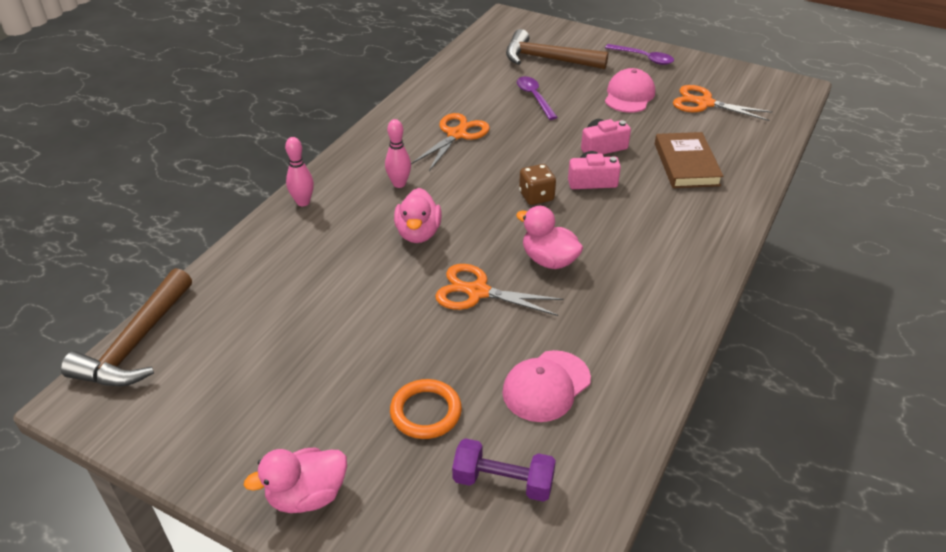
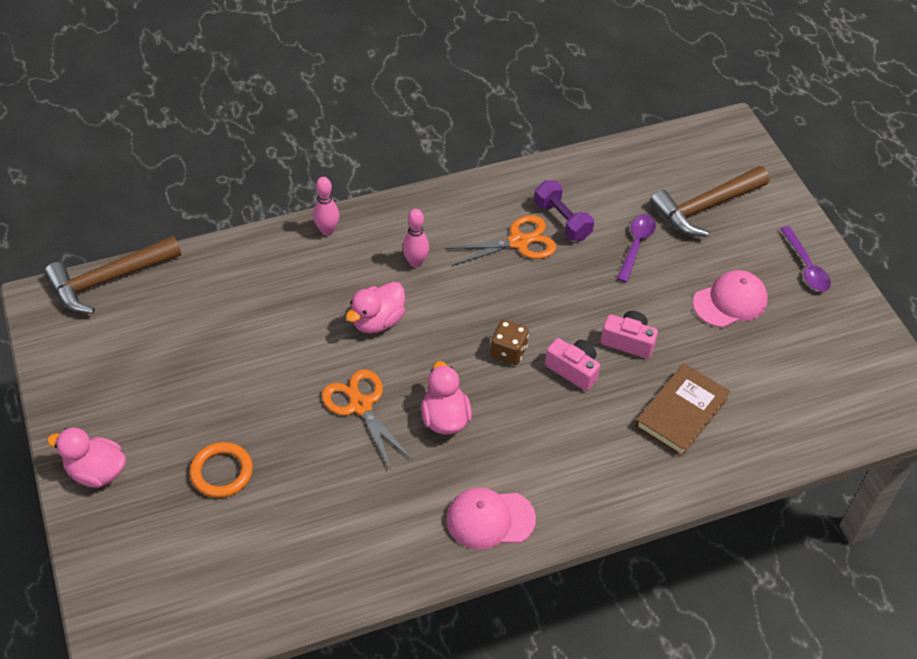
camera: 40 degrees right, 10 degrees up
purple dumbbell [452,438,556,502] -> purple dumbbell moved to [534,181,594,241]
pink cap [502,350,591,422] -> pink cap moved to [446,487,536,550]
brown hammer [506,29,608,69] -> brown hammer turned 90 degrees counterclockwise [650,166,769,237]
orange scissors [673,85,772,121] -> none

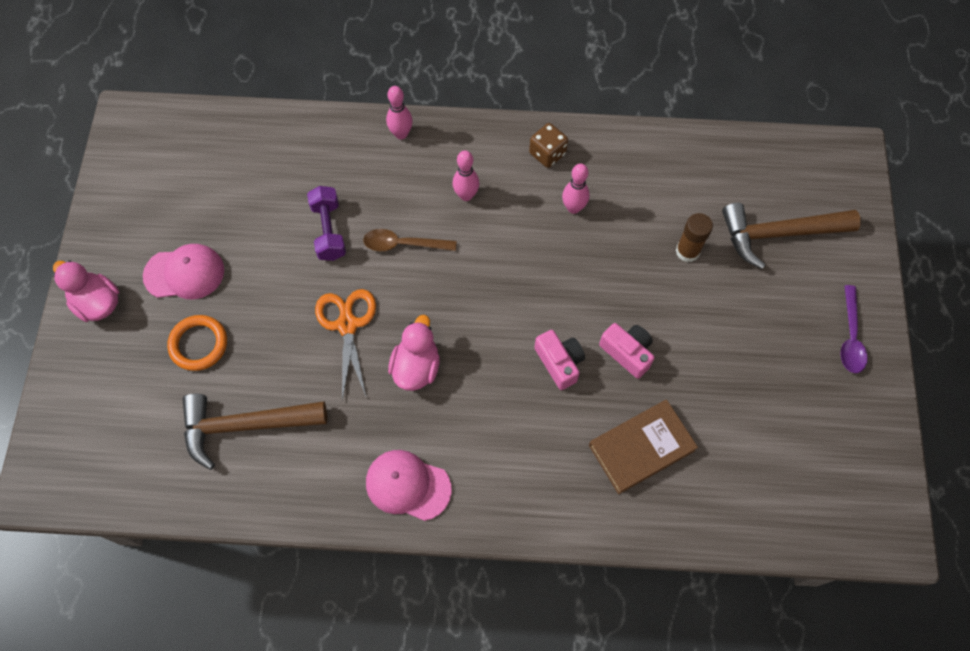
camera: 25 degrees right, 15 degrees up
brown hammer [44,236,181,314] -> brown hammer moved to [183,394,327,470]
pink duck [346,282,405,333] -> brown spoon [363,229,457,251]
orange scissors [445,215,556,266] -> pink bowling pin [562,164,590,214]
brown dice [490,320,529,365] -> brown dice moved to [529,123,568,168]
purple dumbbell [534,181,594,241] -> purple dumbbell moved to [307,186,346,261]
purple spoon [617,214,656,282] -> brown glue stick [676,213,713,262]
pink cap [693,270,768,328] -> pink cap moved to [143,244,224,299]

